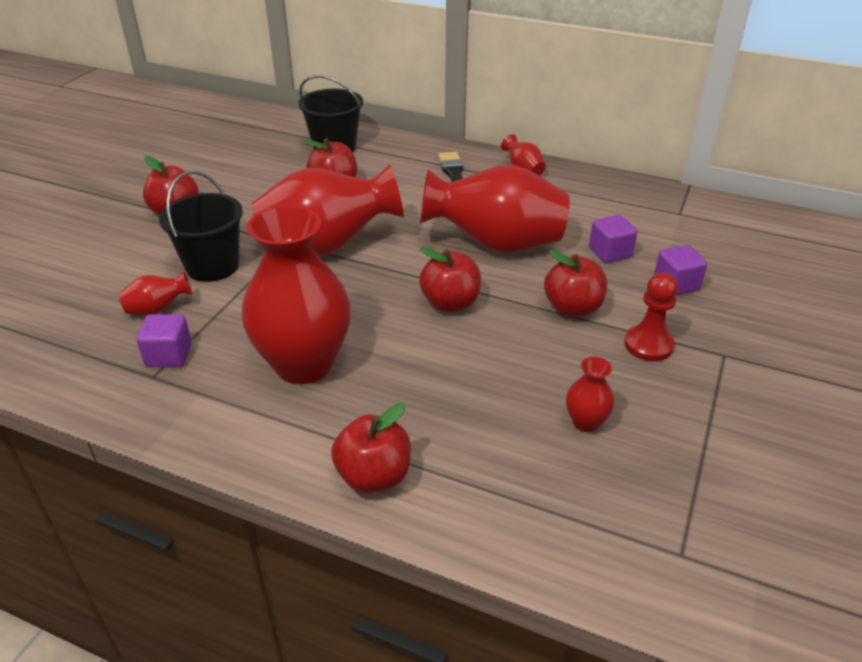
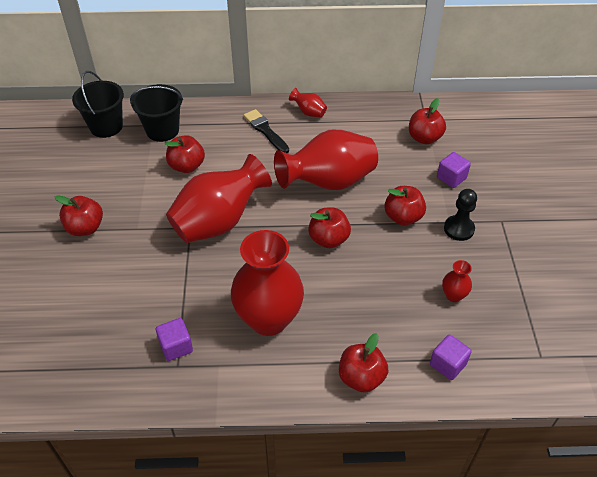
camera: 25 degrees left, 10 degrees up
red vase [119,271,192,315] -> none
black bucket [159,171,243,282] -> black bucket moved to [72,71,124,138]
purple cube [589,215,637,263] -> purple cube moved to [430,335,472,380]
red pawn [625,273,678,361] -> black pawn [444,189,477,241]
none -> red apple [409,98,446,144]

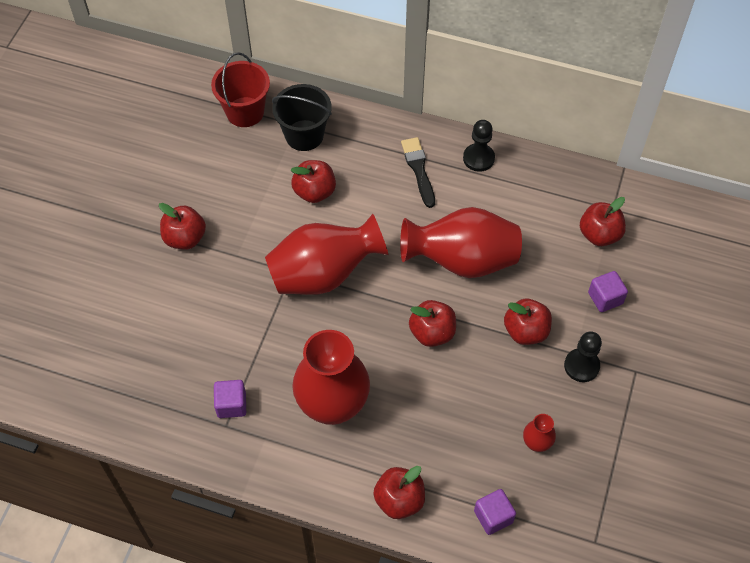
camera: 20 degrees right, 10 degrees up
black bucket [72,71,124,138] -> red bucket [211,52,270,127]
red vase [289,88,327,118] -> black pawn [463,120,495,172]

